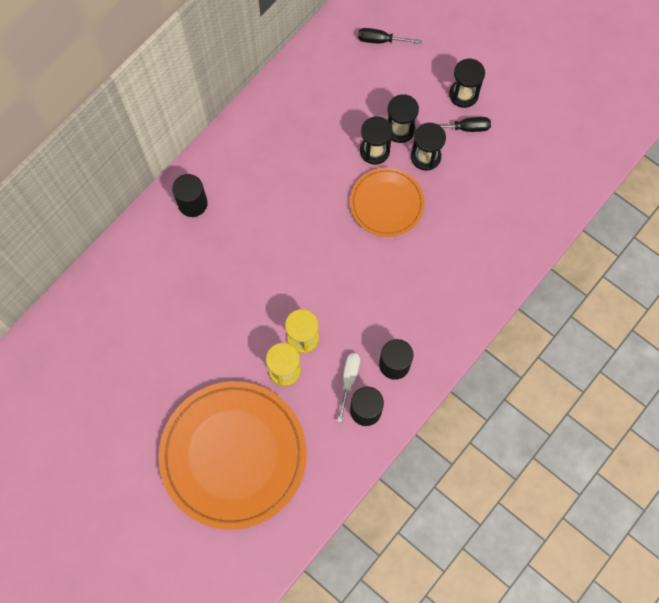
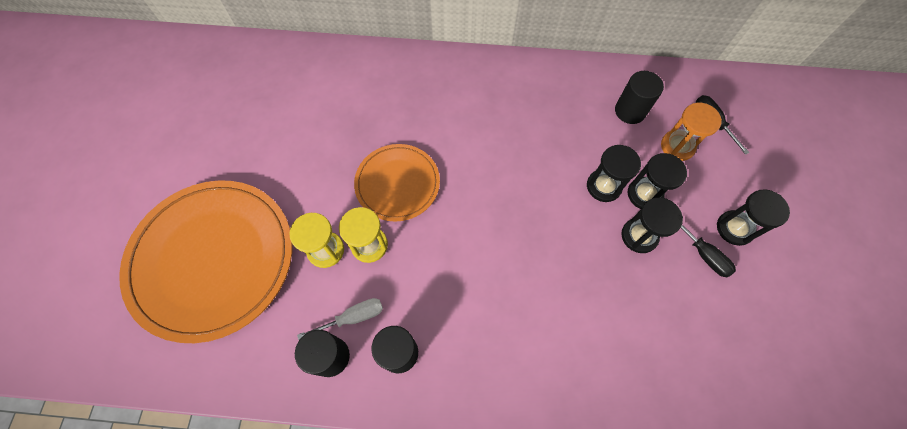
camera: 55 degrees right, 5 degrees down
black cylinder [172,174,208,217] -> black cylinder moved to [615,71,664,124]
orange plate [350,167,425,237] -> orange plate moved to [354,144,440,221]
none -> orange hourglass [661,103,722,161]

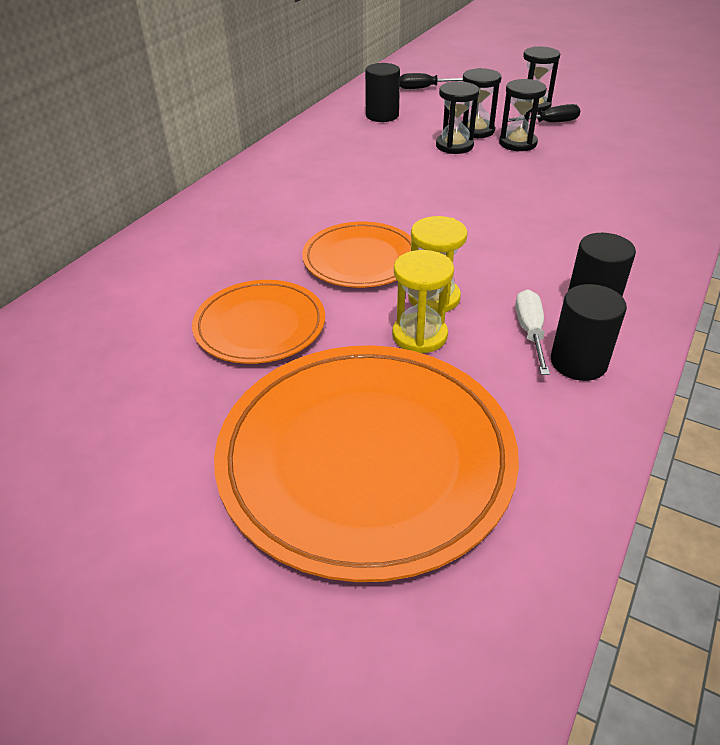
camera: 65 degrees left, 25 degrees down
orange hourglass [661,103,722,161] -> none
none -> orange plate [192,280,325,364]

